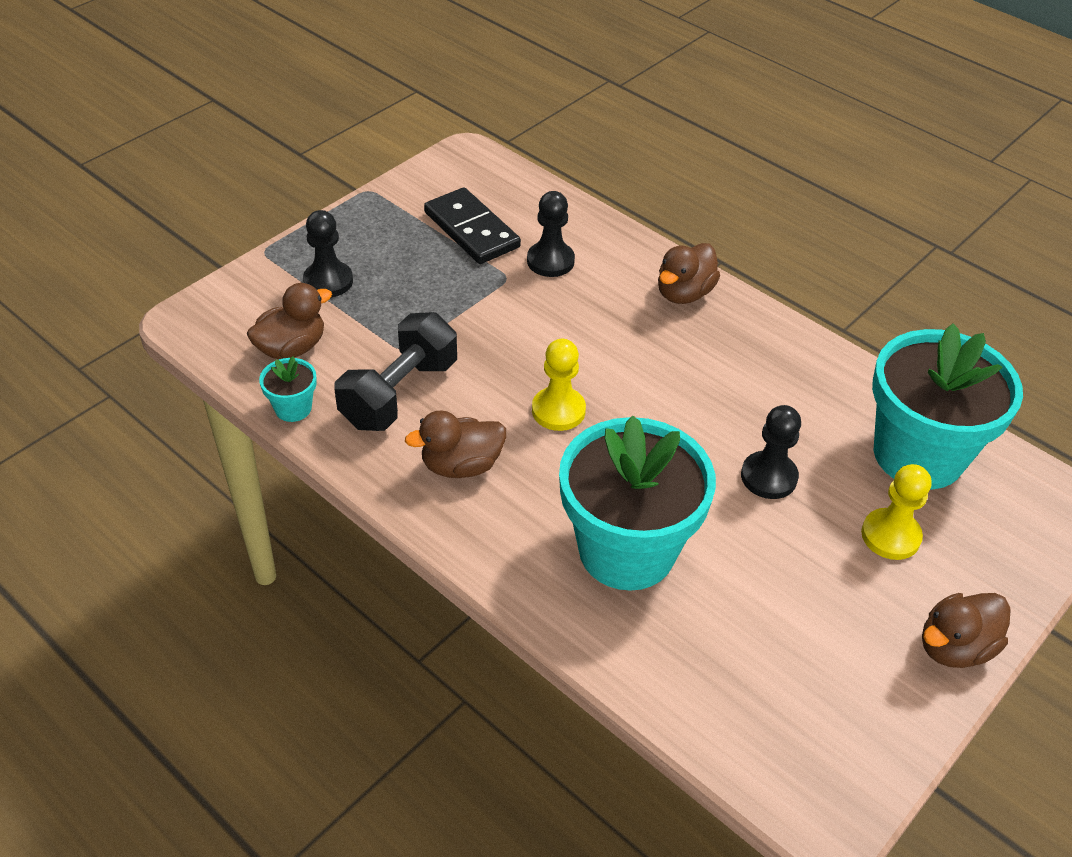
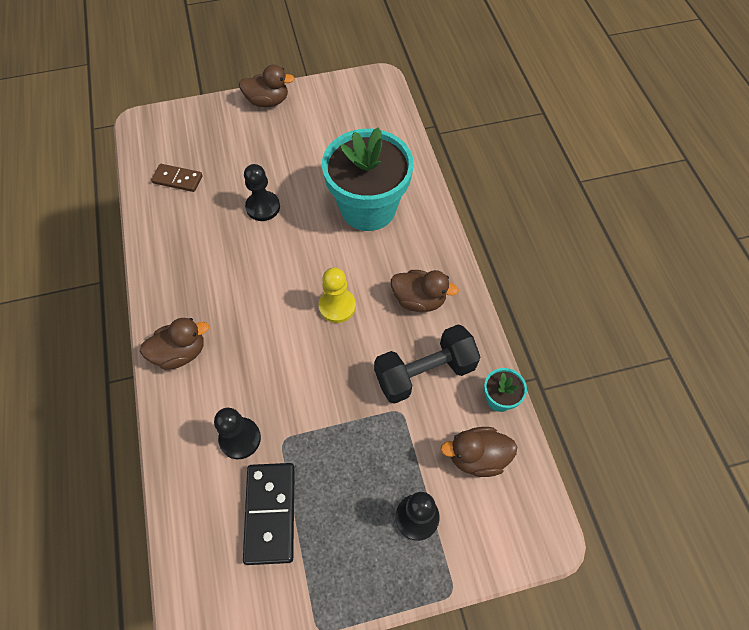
camera: 145 degrees left, 15 degrees up
yellow pawn [861,464,931,560] -> none
turquoise flower pot [872,324,1023,489] -> brown domino [151,164,203,192]

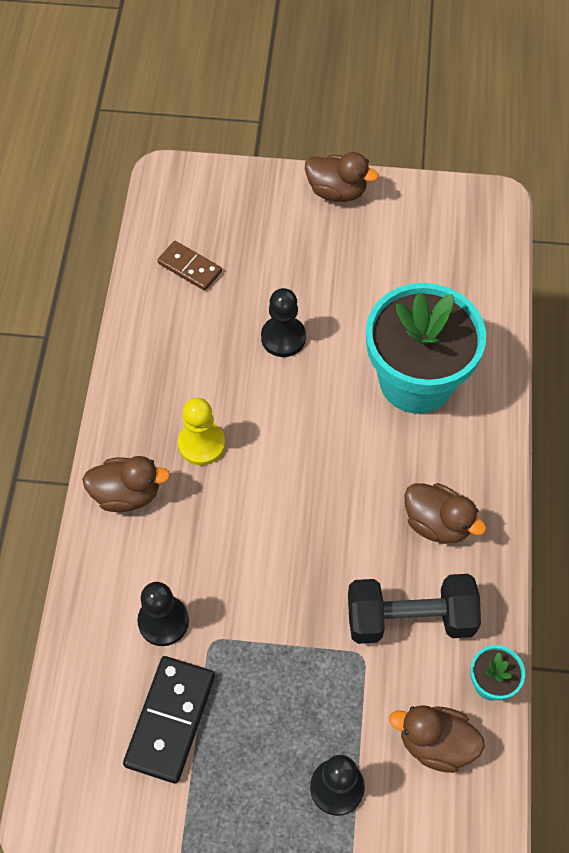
camera: 20 degrees right, 0 degrees up
yellow pawn [319,268,356,323] -> yellow pawn moved to [178,398,225,465]

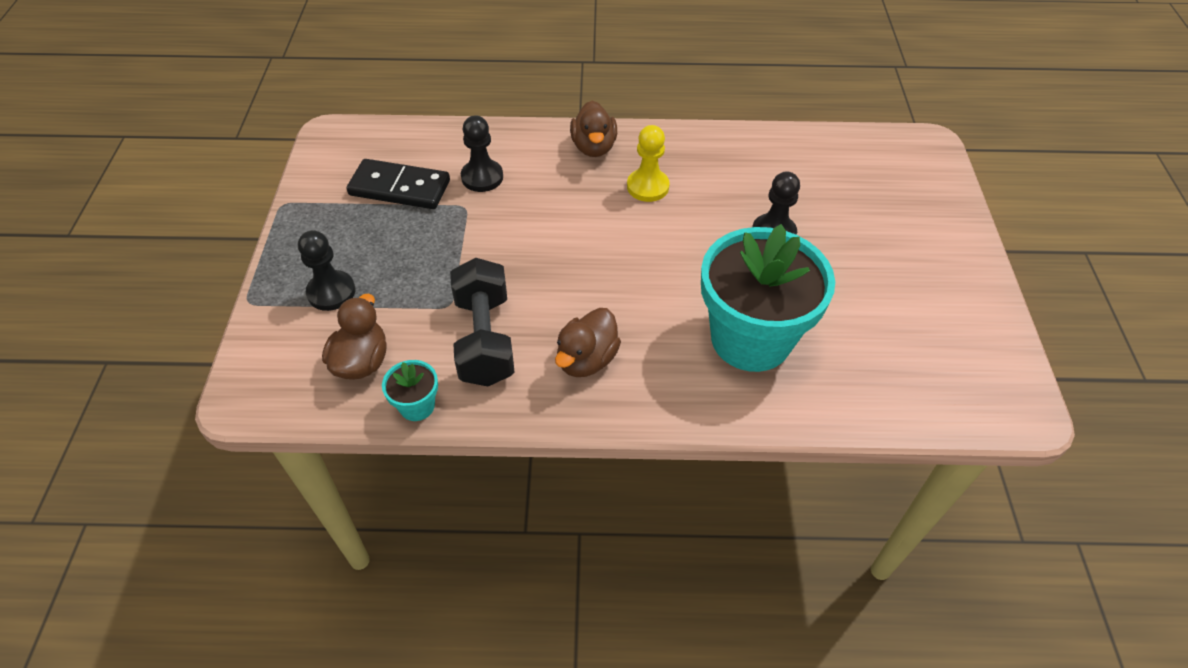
camera: 85 degrees right, 10 degrees down
brown domino [157,241,222,291] -> none
brown duck [305,152,379,202] -> none

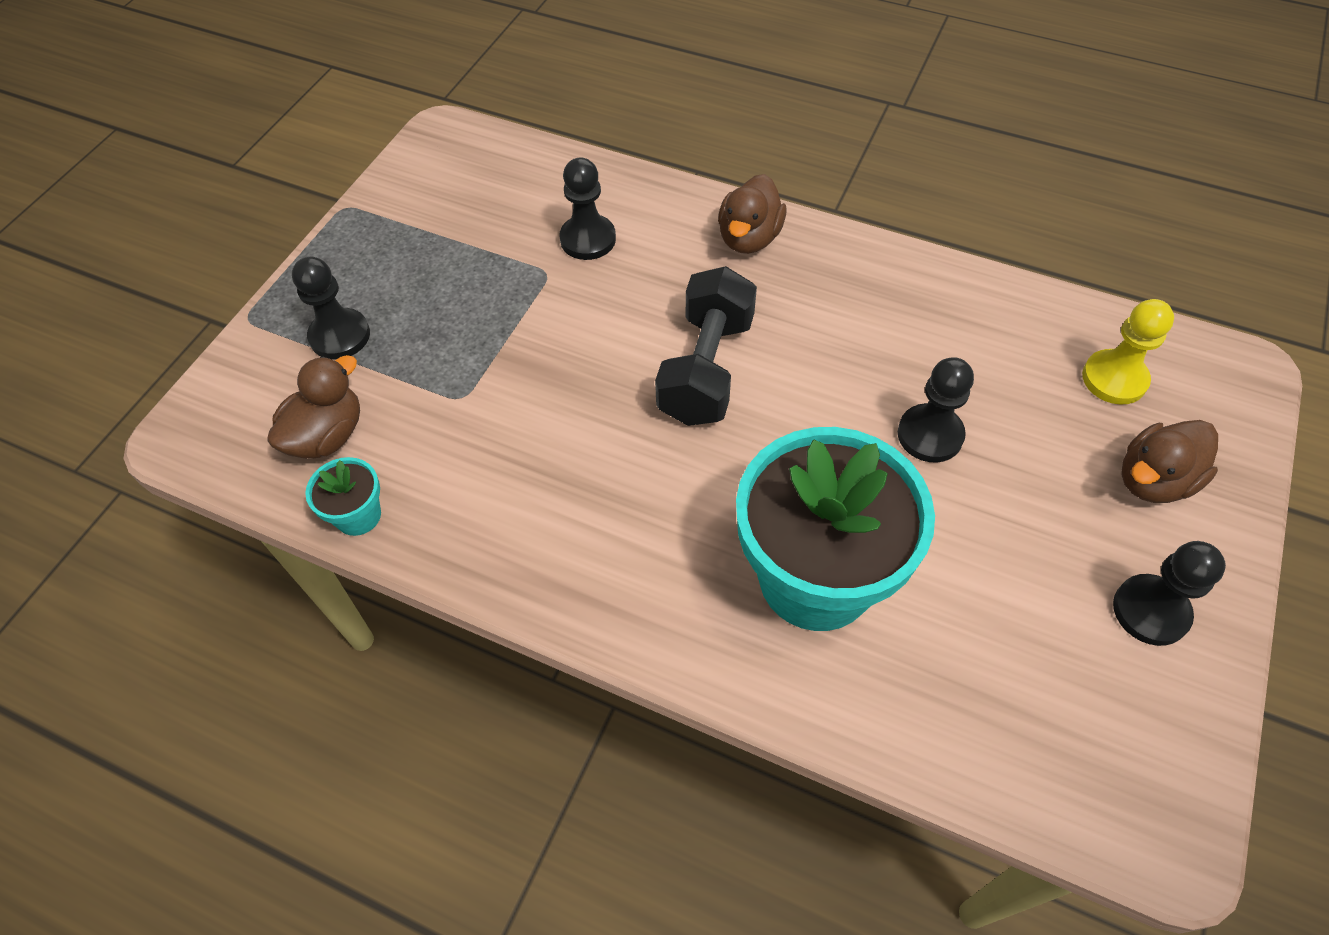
camera: 25 degrees right, 5 degrees up
black domino [346,159,450,209] -> none
black dumbbell [450,258,514,386] -> black dumbbell moved to [655,266,757,426]
brown duck [555,308,621,377] -> brown duck moved to [1121,420,1218,503]
yellow pawn [627,125,669,202] -> yellow pawn moved to [1082,299,1174,405]
none -> black pawn [1113,541,1226,646]

